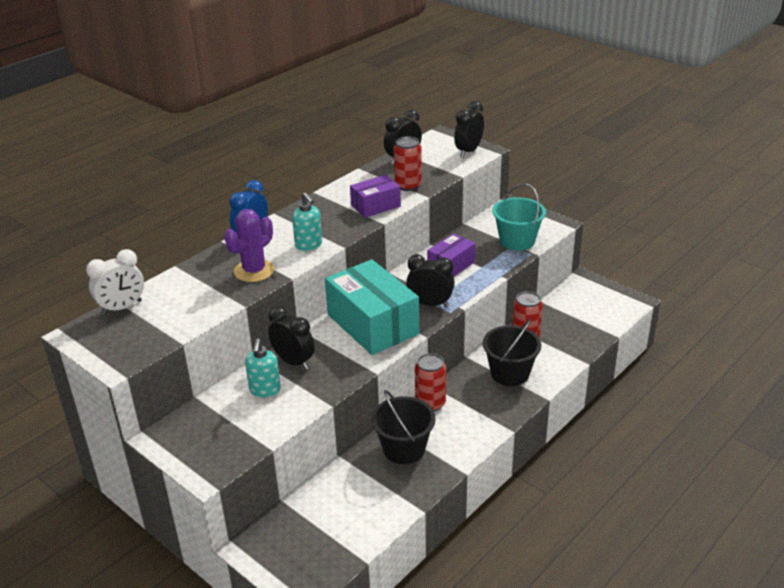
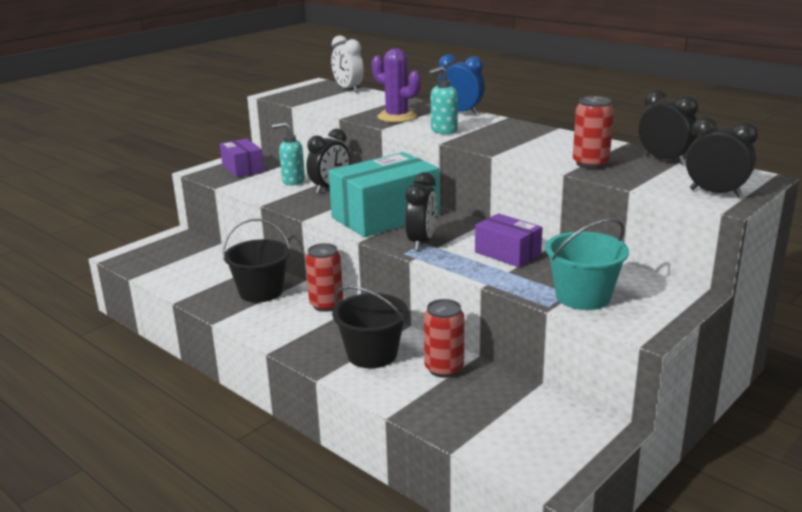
camera: 90 degrees right, 10 degrees down
purple box [350,175,401,218] -> purple box moved to [220,138,264,177]

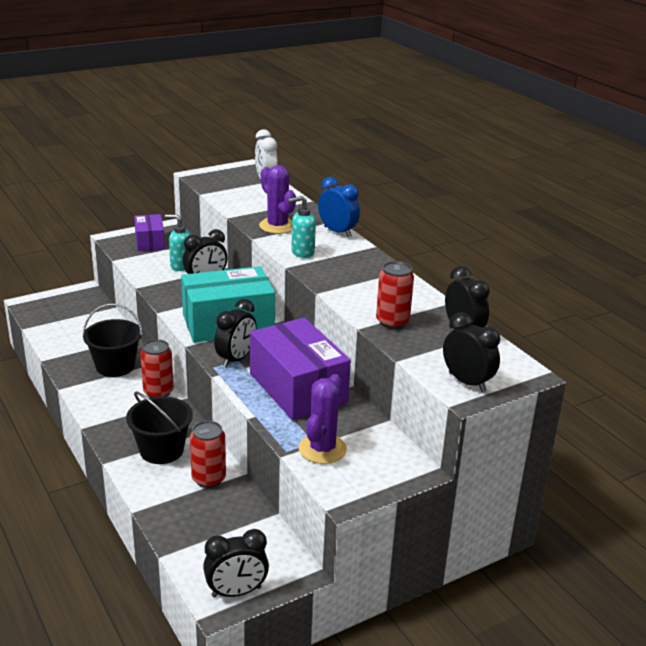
camera: 15 degrees right, 5 degrees up
purple box [475,213,543,267] -> purple box [250,317,351,420], size x1.83
turquoise bucket [545,218,629,310] -> purple cactus [299,374,347,464]
none -> black clock [203,529,269,598]

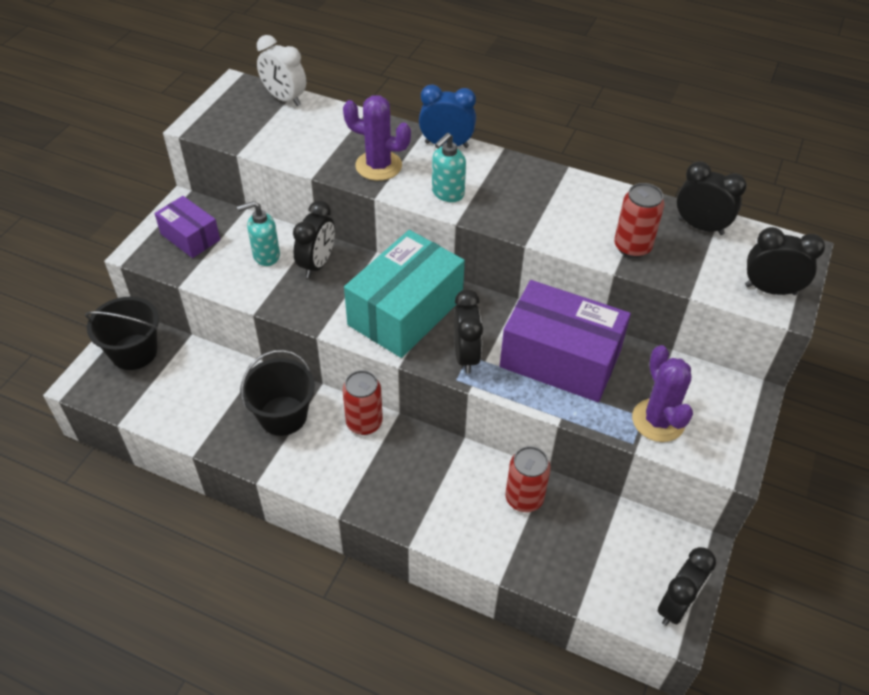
camera: 35 degrees left, 20 degrees up
black bucket [126,391,193,464] -> black bucket moved to [85,297,159,370]

